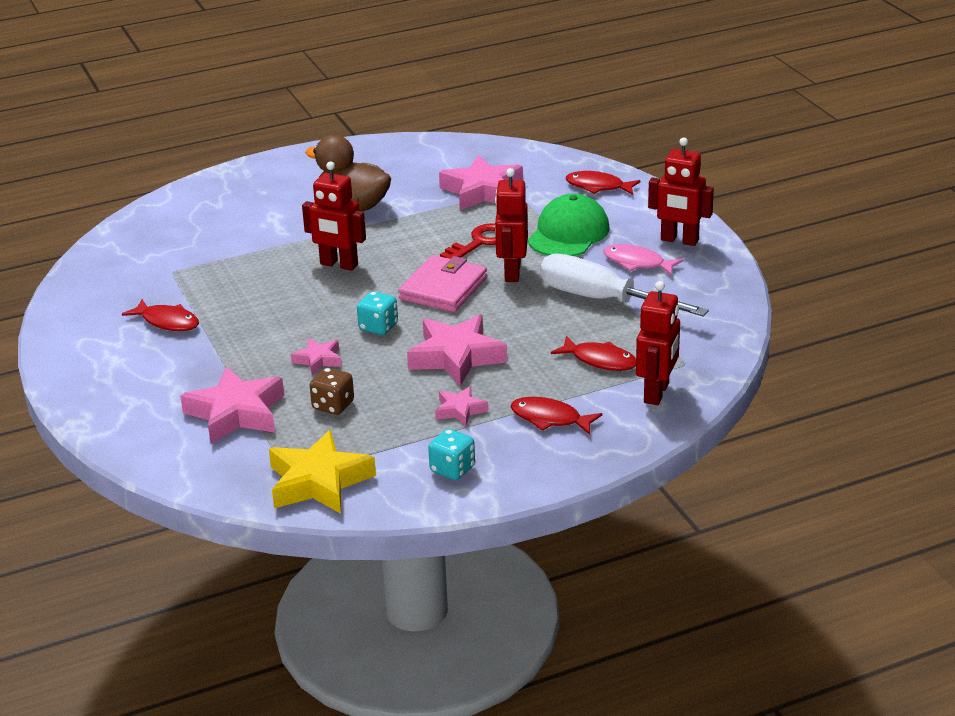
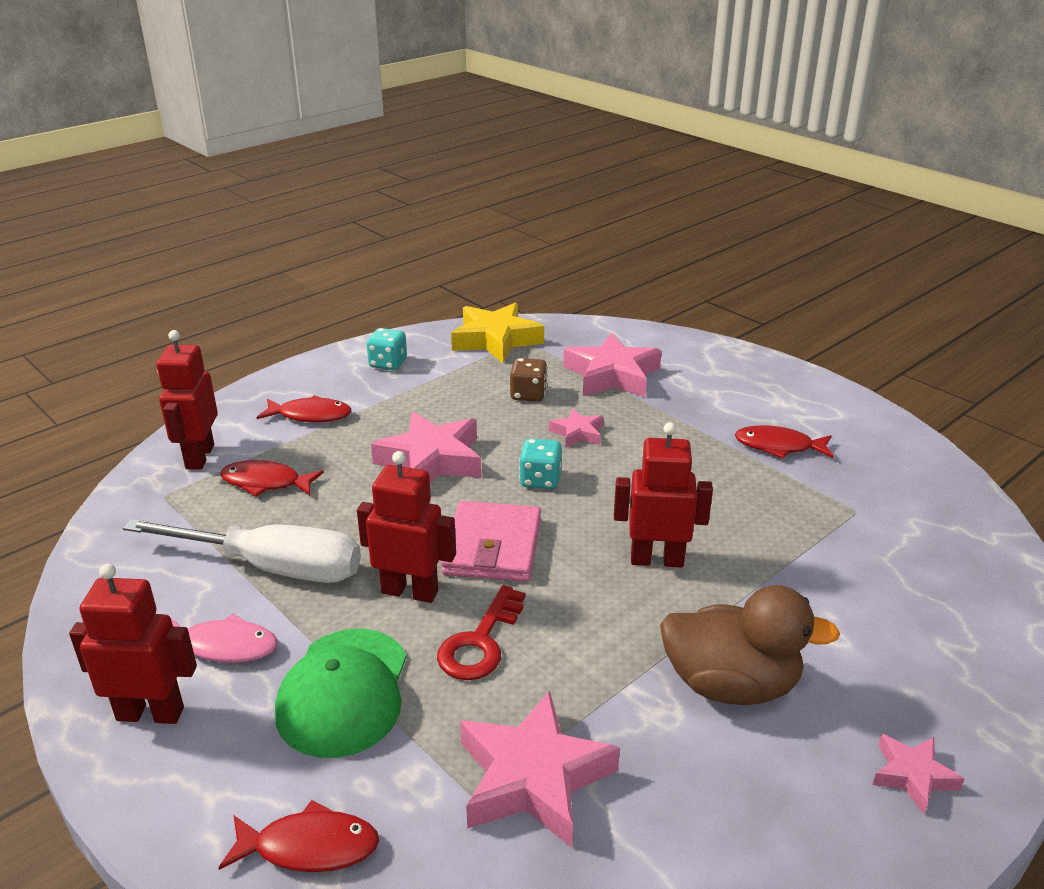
camera: 160 degrees right, 0 degrees up
pink star [435,386,488,426] -> pink star moved to [872,734,964,814]
red robot [495,168,528,282] -> red robot turned 60 degrees counterclockwise [357,451,456,603]

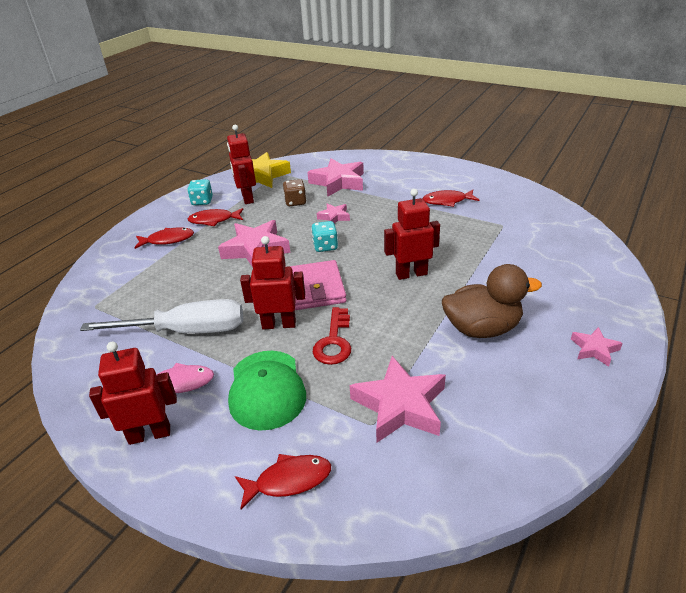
camera: 15 degrees left, 5 degrees up
red robot [156,330,218,470] -> red robot moved to [227,125,256,204]
red fish [220,460,324,497] -> red fish moved to [188,208,243,226]

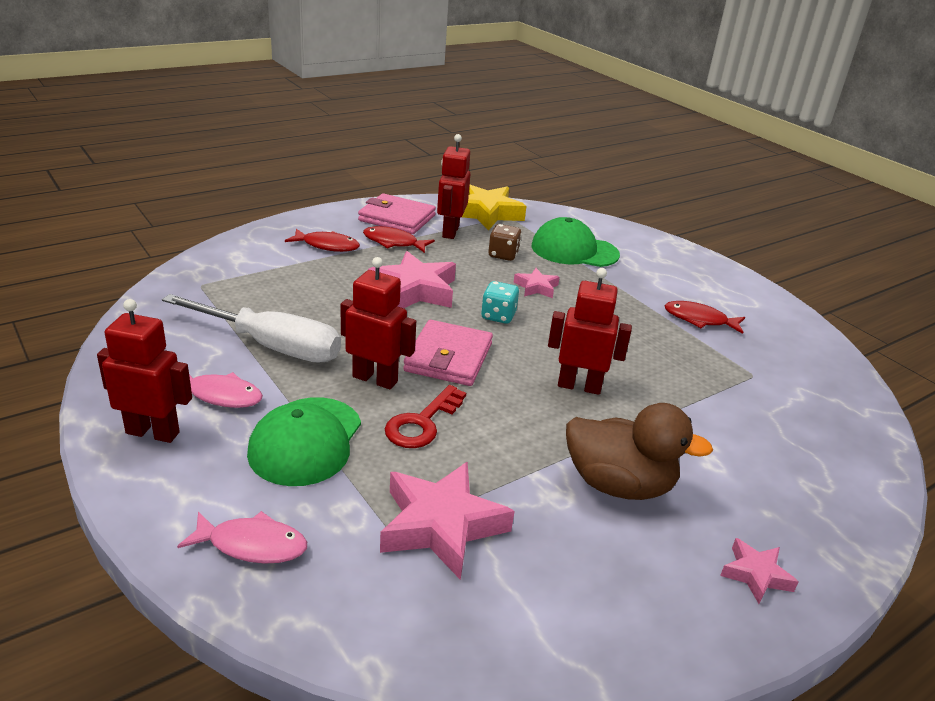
camera: 20 degrees right, 5 degrees down
turquoise dice [187,179,213,205] -> pink wallet [358,193,436,234]
red fish [235,454,331,509] -> pink fish [177,511,307,564]
pink star [307,158,364,197] -> green cap [532,217,620,267]

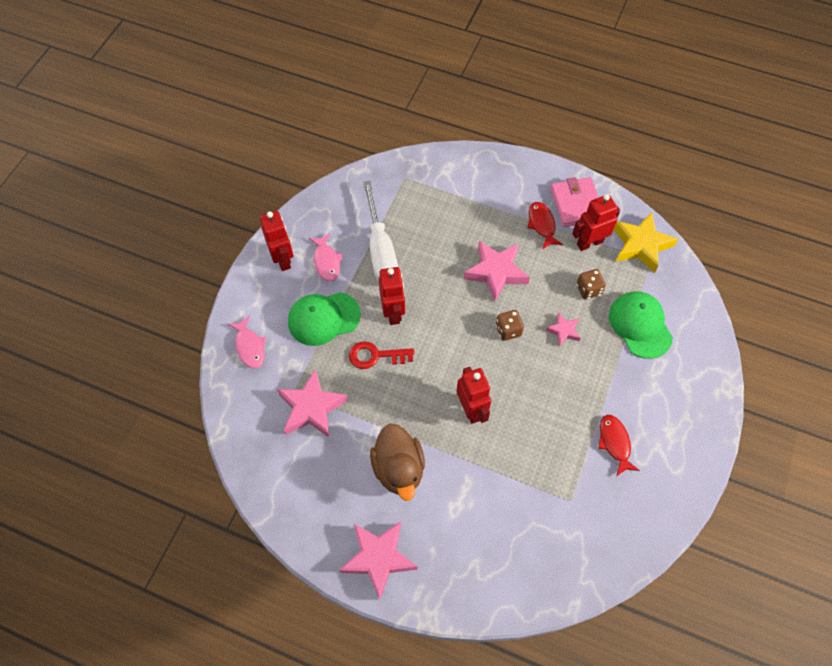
camera: 60 degrees right, 30 degrees up
red fish [285,229,360,252] -> none
pink wallet [403,320,493,386] -> none
turquoise dice [481,281,519,324] -> brown dice [496,310,524,341]
pink star [720,538,799,604] -> pink star [339,522,417,600], size x1.92

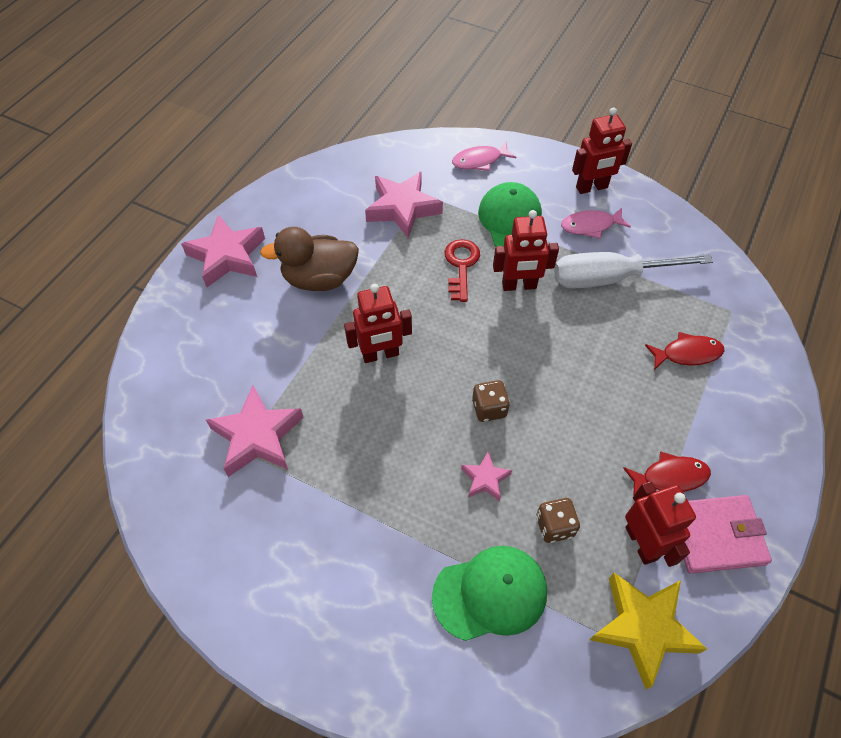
camera: 95 degrees right, 5 degrees down
pink star [464,241,530,302] -> pink star moved to [206,385,304,477]
red fish [598,415,640,476] -> red fish moved to [645,332,724,370]

